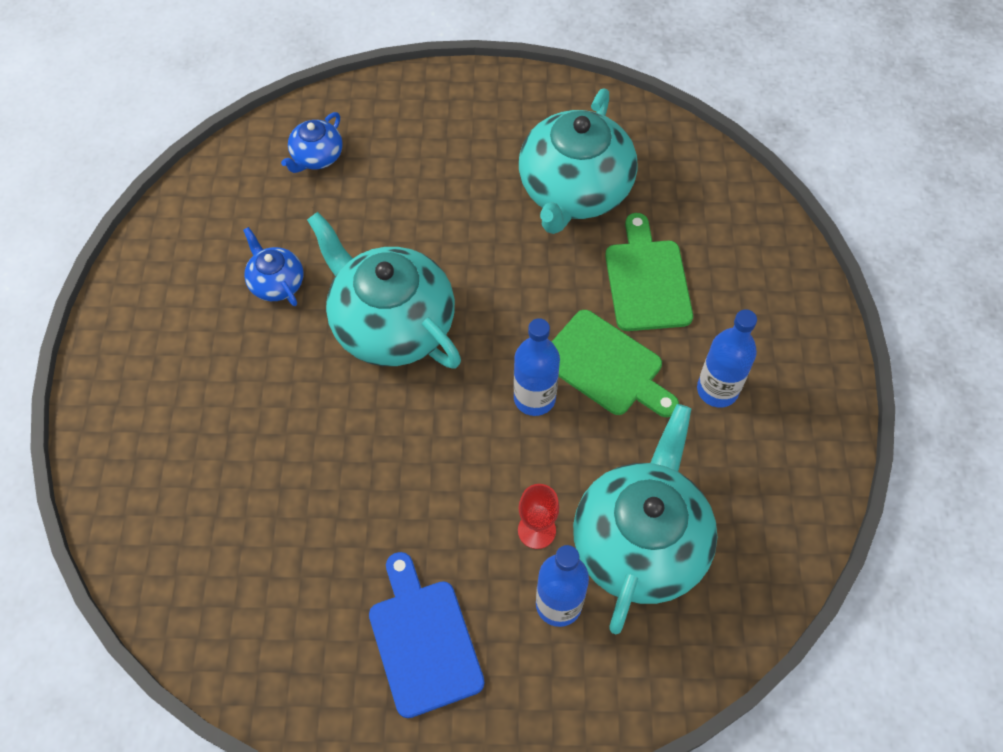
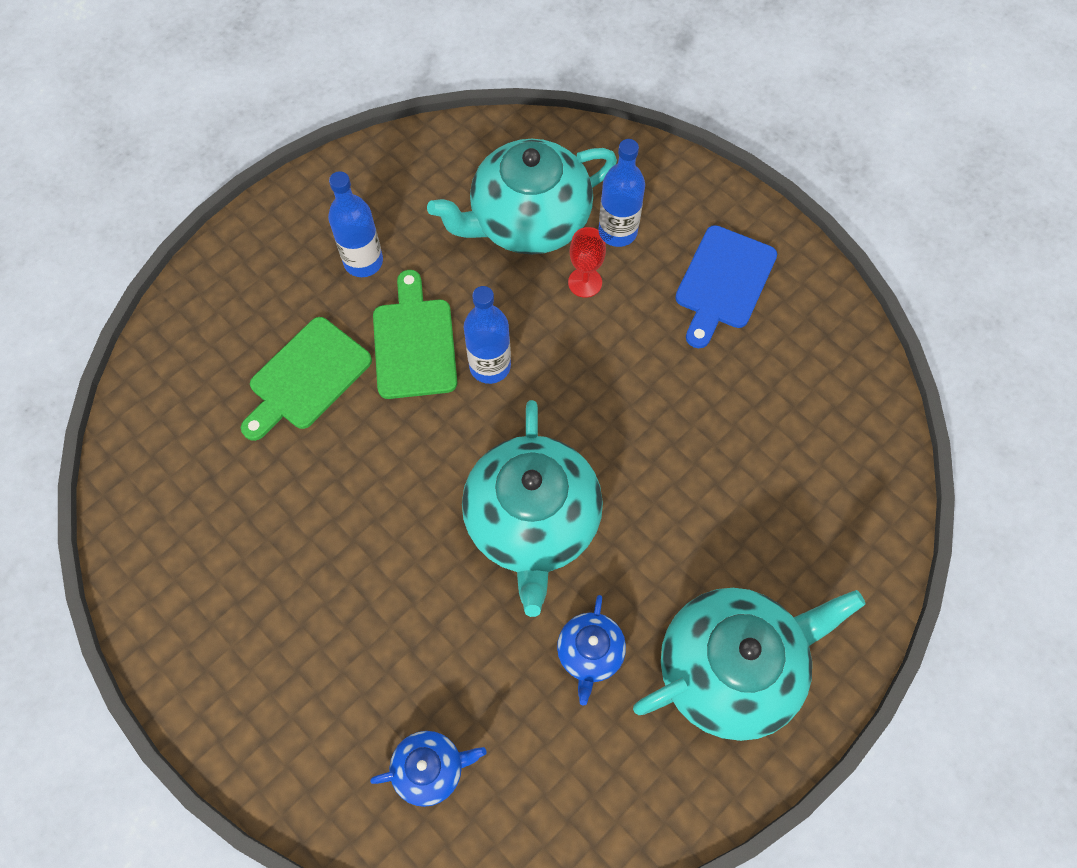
camera: 135 degrees left, 5 degrees up
turquoise teapot [519,89,638,234] -> turquoise teapot moved to [633,588,865,741]

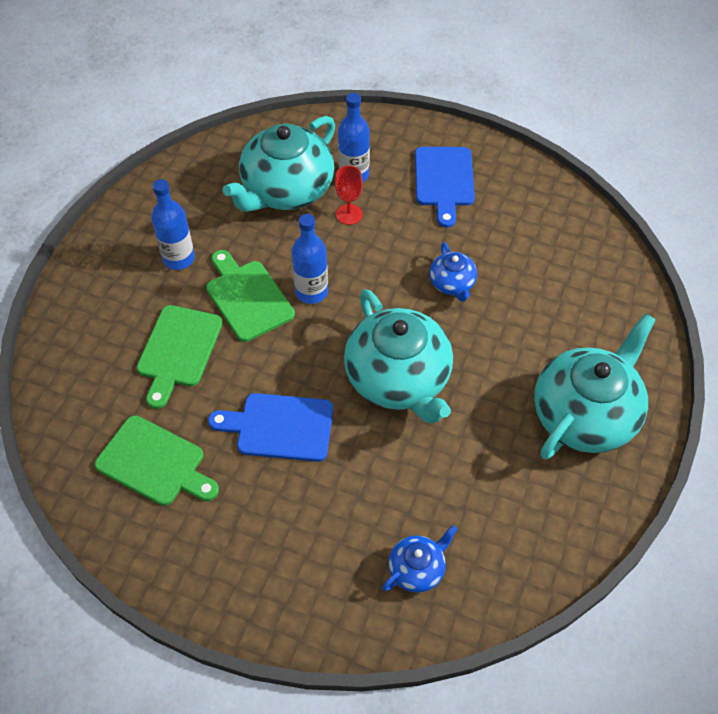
camera: 25 degrees left, 10 degrees down
blue teapot [557,595,626,706] -> blue teapot moved to [430,242,477,302]
none -> green cutting board [95,415,219,506]
none -> blue cutting board [208,393,333,462]

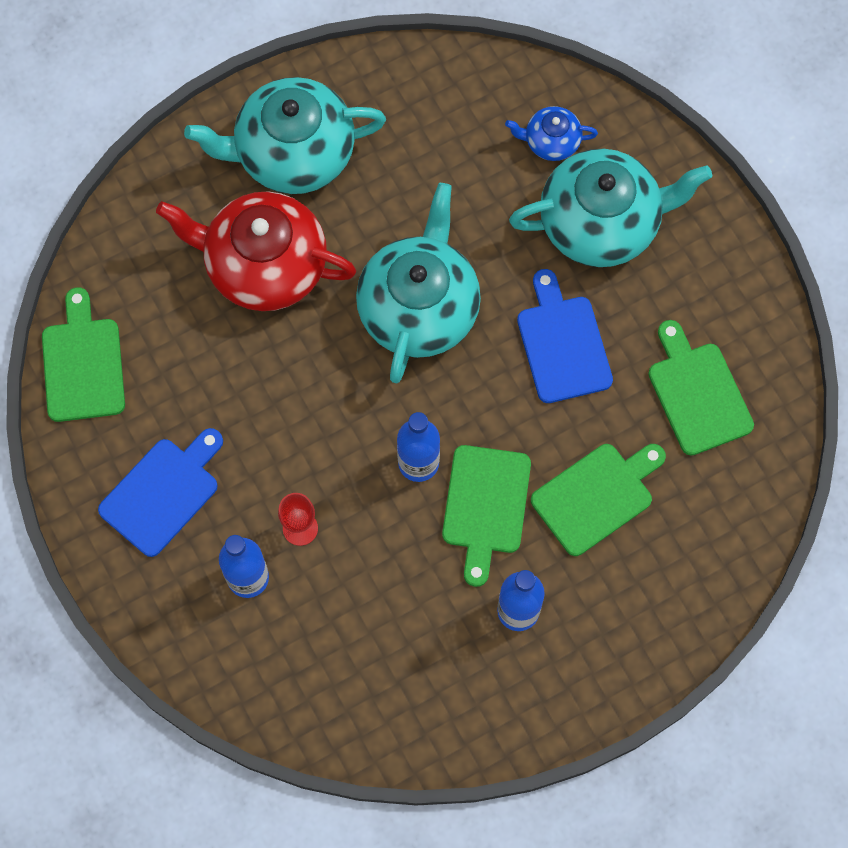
camera: 140 degrees left, 15 degrees up
blue cutting board [208,393,333,462] -> blue cutting board turned 150 degrees counterclockwise [517,269,613,403]
turquoise teapot [223,116,335,212] -> turquoise teapot moved to [509,149,712,267]
blue teapot [430,242,477,302] -> none
none -> green cutting board [42,287,125,422]
none -> red teapot [156,192,356,311]

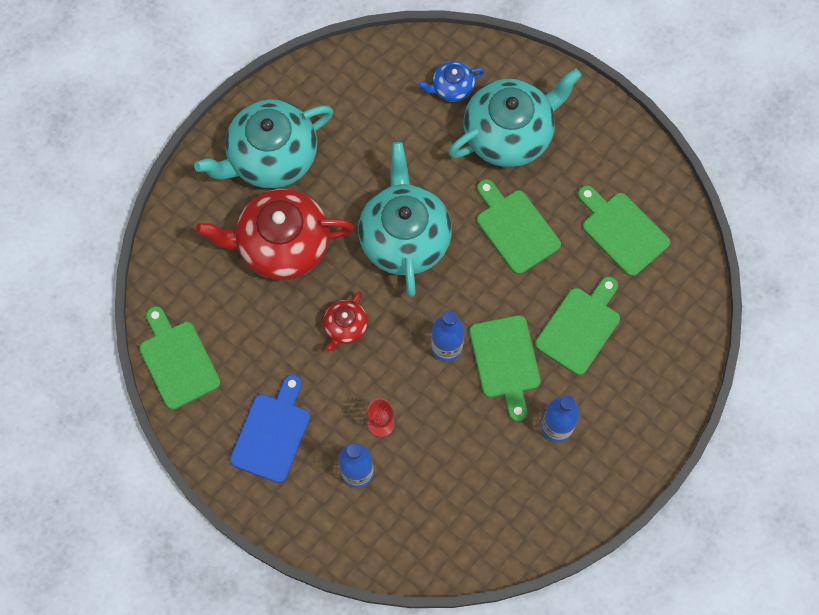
camera: 20 degrees left, 0 degrees up
blue cutting board [517,269,613,403] -> green cutting board [477,179,561,274]
none -> red teapot [323,291,368,352]

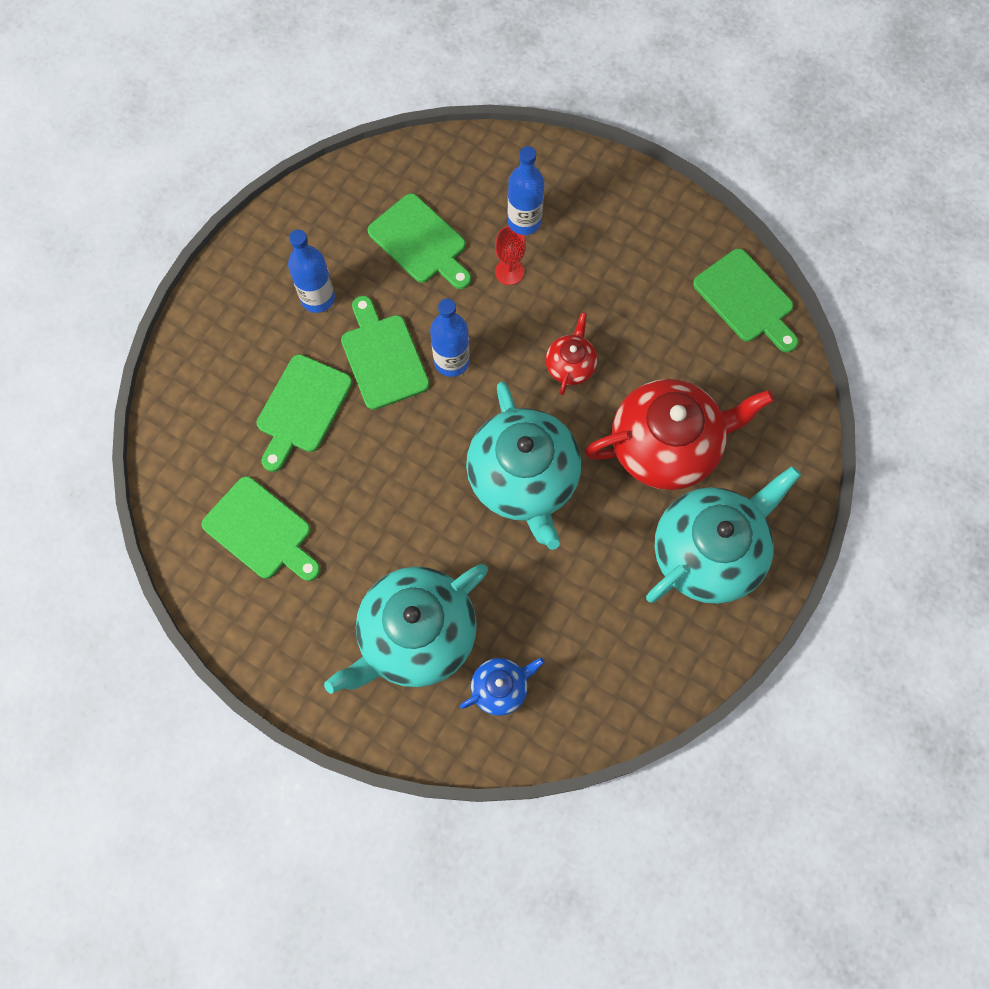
camera: 170 degrees right, 0 degrees up
blue cutting board [230,375,310,483] -> none
green cutting board [477,179,561,274] -> green cutting board moved to [368,193,471,289]

